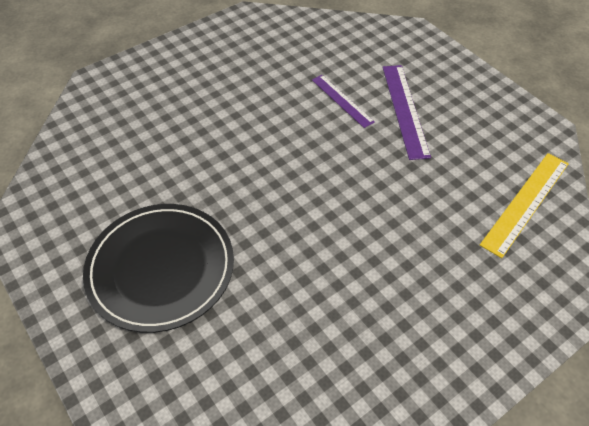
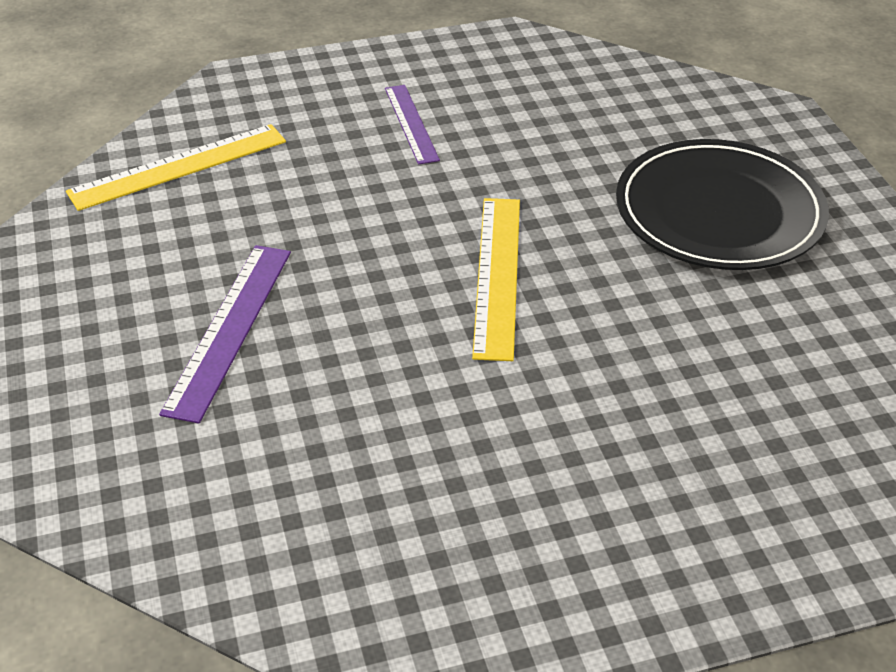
camera: 160 degrees left, 10 degrees down
purple ruler [312,75,375,128] -> purple ruler moved to [385,85,440,165]
none -> yellow ruler [472,198,520,361]

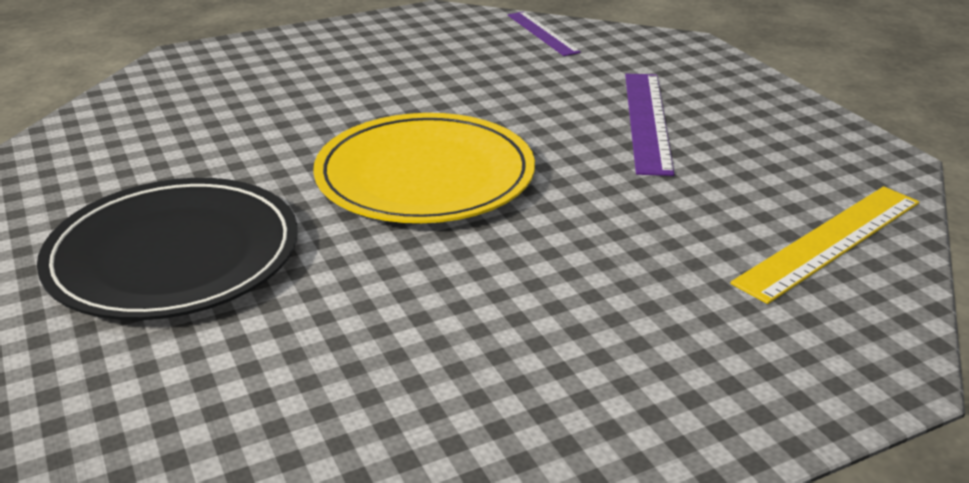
camera: 170 degrees right, 10 degrees down
purple ruler [385,85,440,165] -> purple ruler moved to [508,12,581,56]
yellow ruler [472,198,520,361] -> yellow plate [313,113,535,223]

